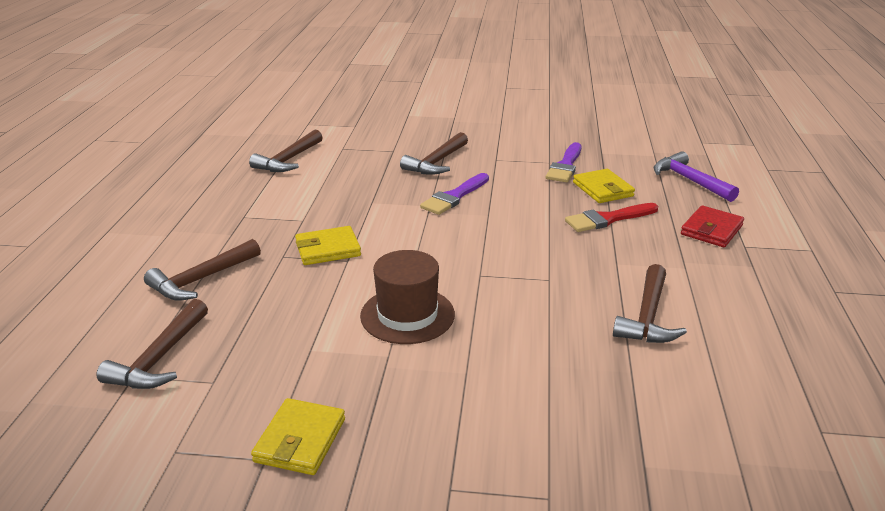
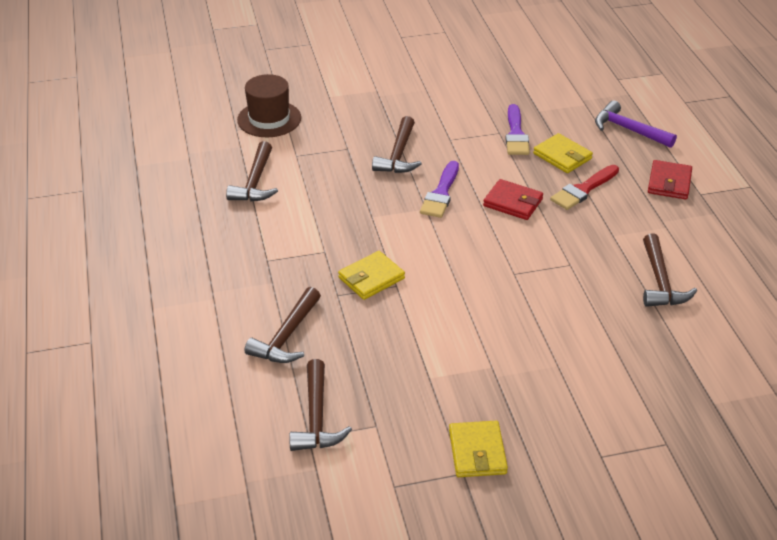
camera: 20 degrees left, 10 degrees up
brown hat [360,250,455,344] -> brown hat moved to [237,74,301,137]
none -> red wallet [483,179,543,220]

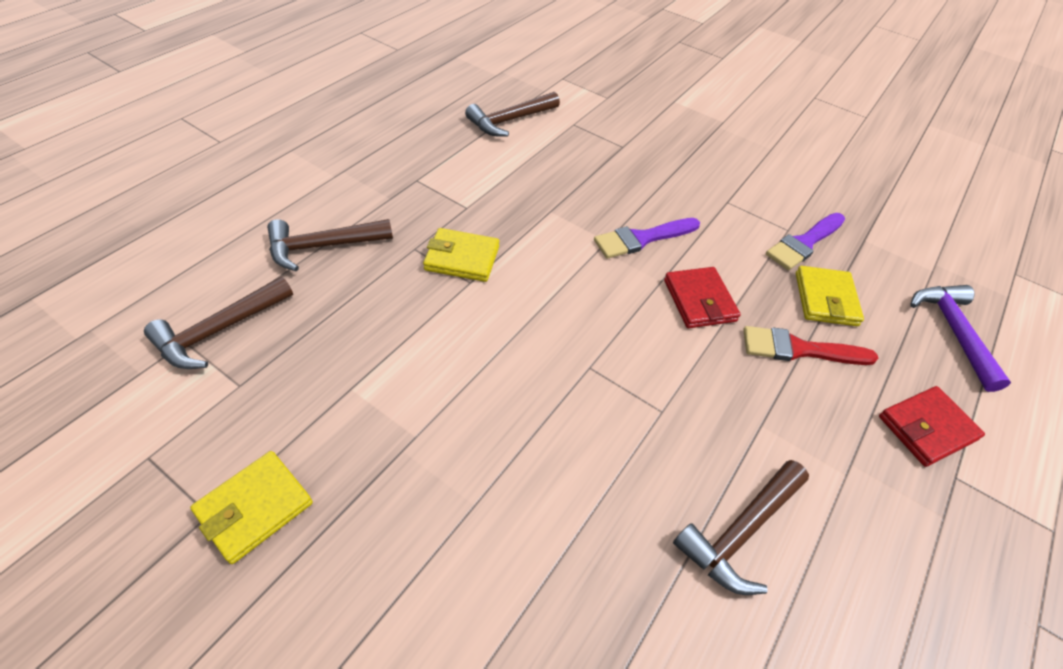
camera: 45 degrees right, 10 degrees up
brown hat [237,74,301,137] -> none
brown hammer [372,116,422,173] -> none

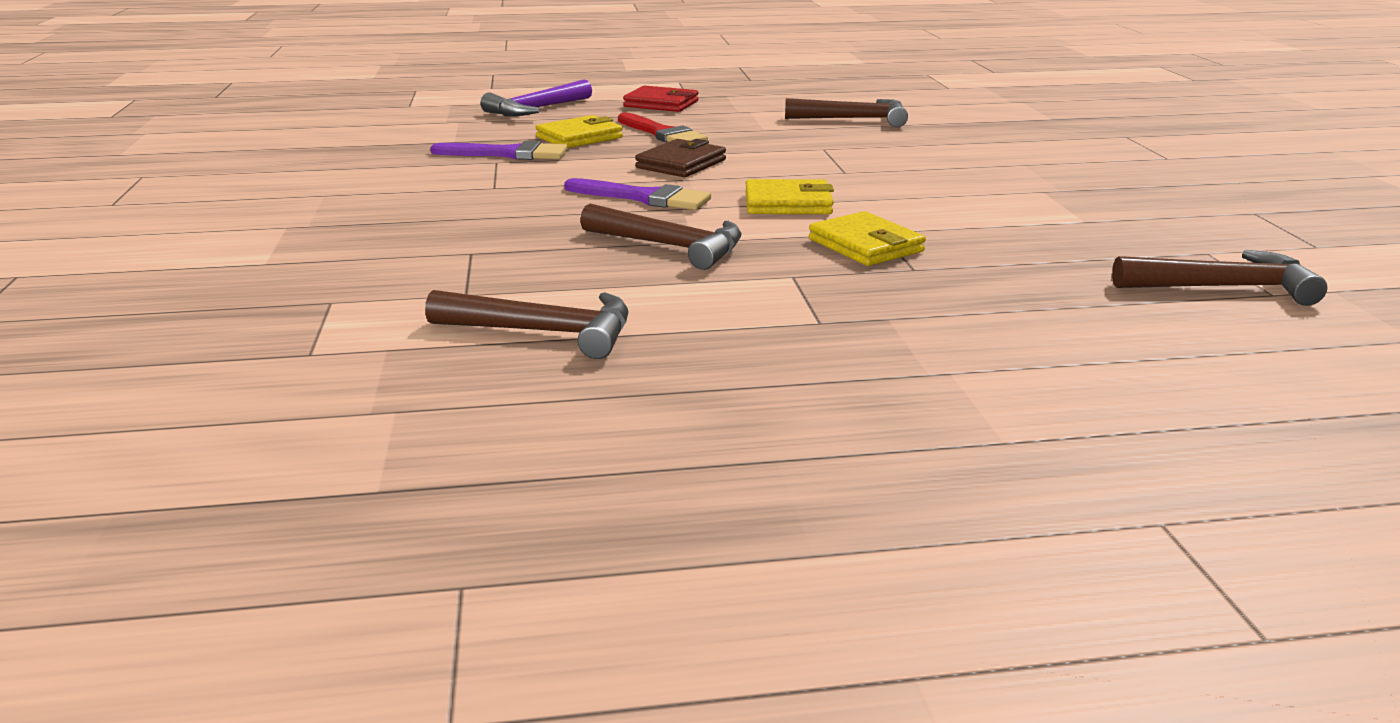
camera: 130 degrees left, 25 degrees down
yellow wallet [190,451,313,564] -> yellow wallet moved to [745,179,834,214]
brown hammer [267,219,393,271] -> brown hammer moved to [580,203,742,270]
red wallet [664,267,741,328] -> brown wallet [635,139,726,177]

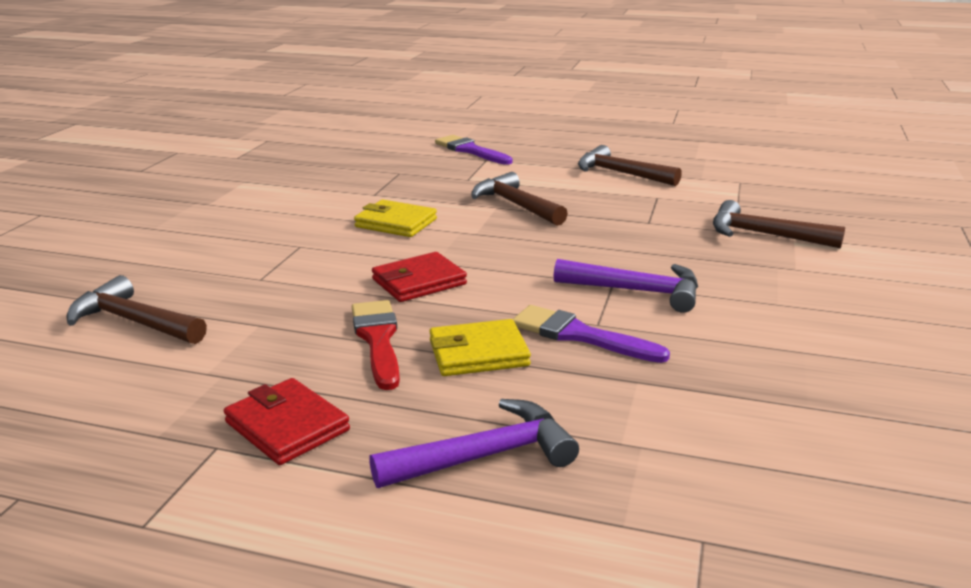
camera: 155 degrees left, 0 degrees up
purple brush [564,178,711,210] -> purple brush moved to [435,135,512,165]
brown wallet [635,139,726,177] -> red wallet [372,252,467,302]
yellow wallet [809,211,926,266] -> none
brown hammer [1112,250,1327,306] -> brown hammer moved to [713,200,845,249]
none -> purple hammer [553,259,698,313]

